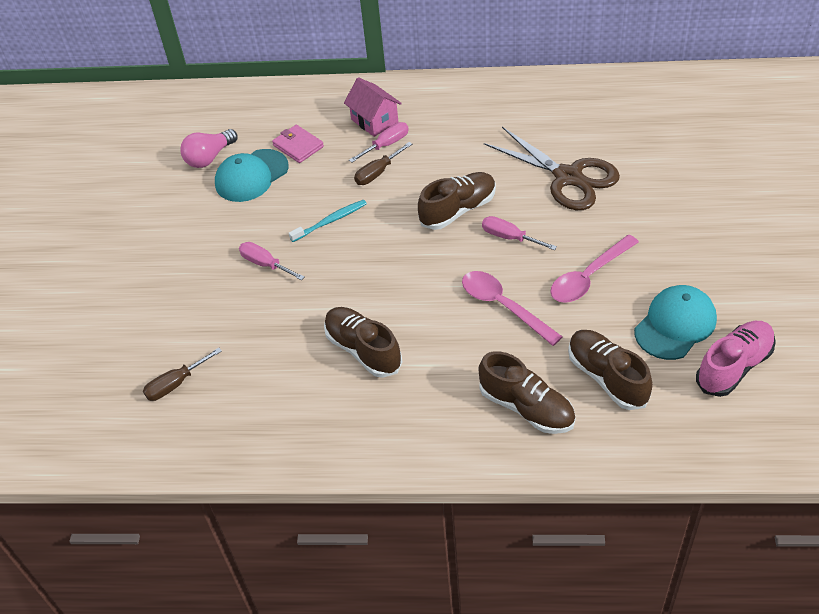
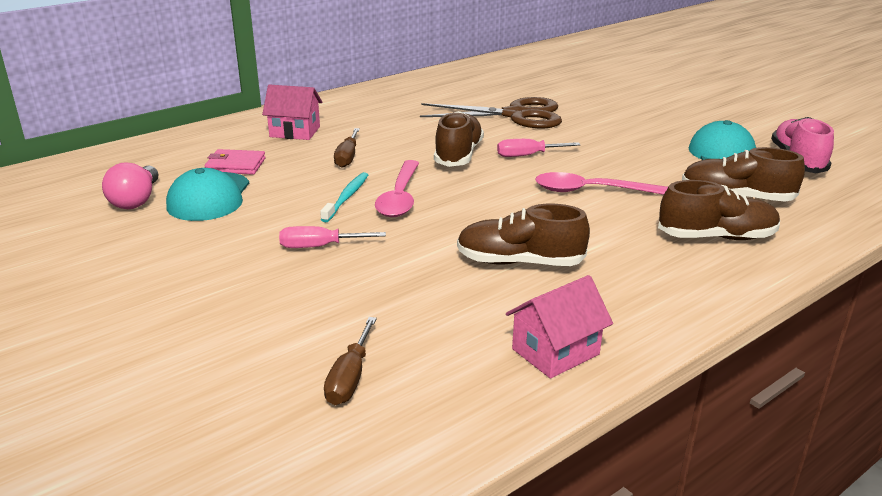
camera: 45 degrees left, 20 degrees down
pink screwdriver [349,122,409,163] -> none
pink spoon [550,235,639,303] -> pink spoon moved to [375,160,419,217]
none -> pink house [506,275,613,379]

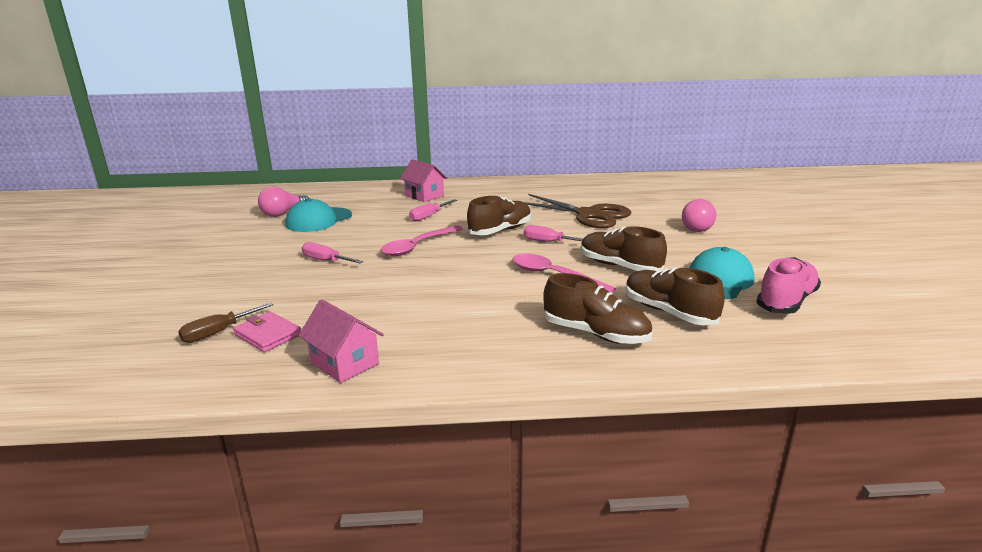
camera: 35 degrees right, 5 degrees down
pink wallet [205,149,266,175] -> pink wallet moved to [233,312,301,352]
turquoise toothbrush [320,172,368,222] -> none
brown screwdriver [334,128,360,168] -> pink screwdriver [409,199,457,221]
brown shoe [457,204,590,266] -> brown shoe moved to [581,226,667,271]
pink house [506,275,613,379] -> pink house turned 45 degrees clockwise [298,299,384,383]
none -> pink light bulb [682,199,716,232]

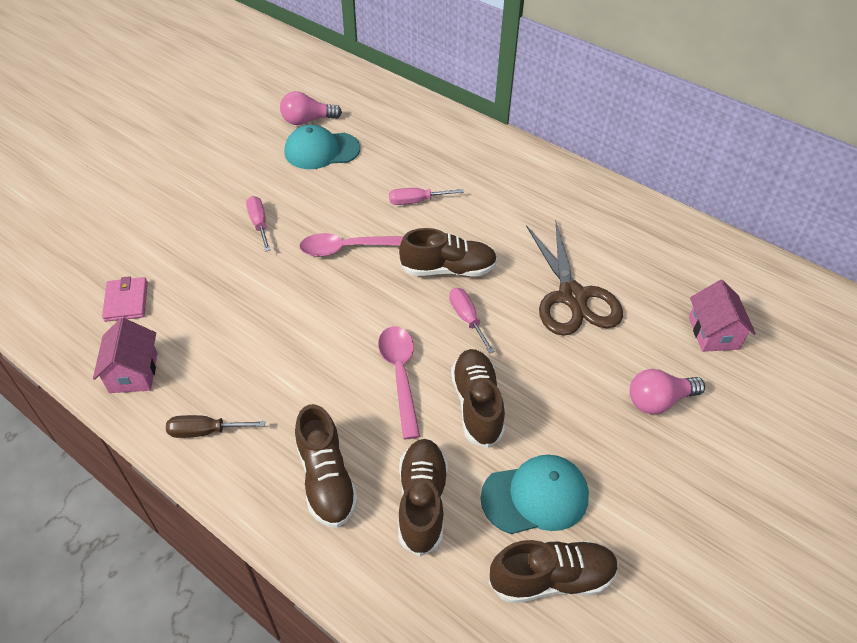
camera: 40 degrees right, 25 degrees up
brown screwdriver [178,302,274,343] -> brown screwdriver moved to [166,415,265,438]
pink house [400,159,447,202] -> pink house moved to [689,280,756,352]
pink shoe [756,257,821,314] -> brown shoe [489,540,619,603]

